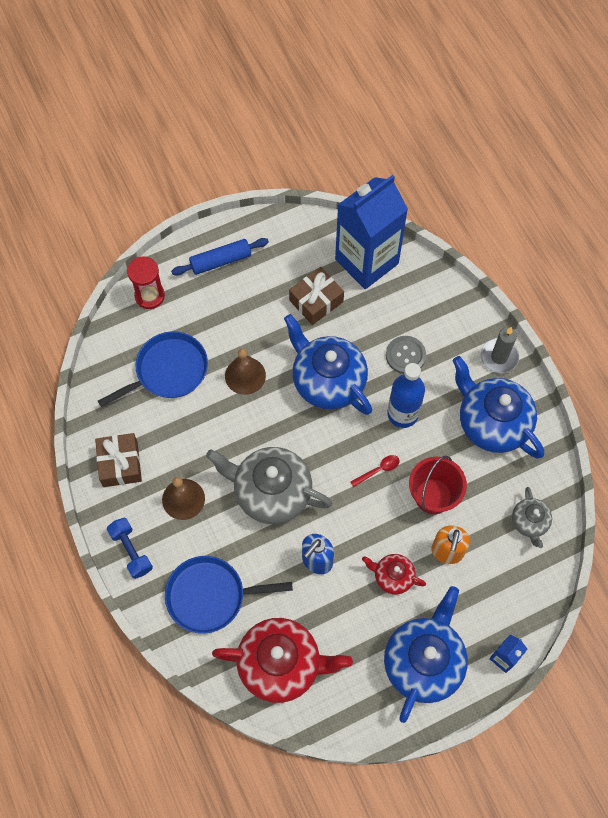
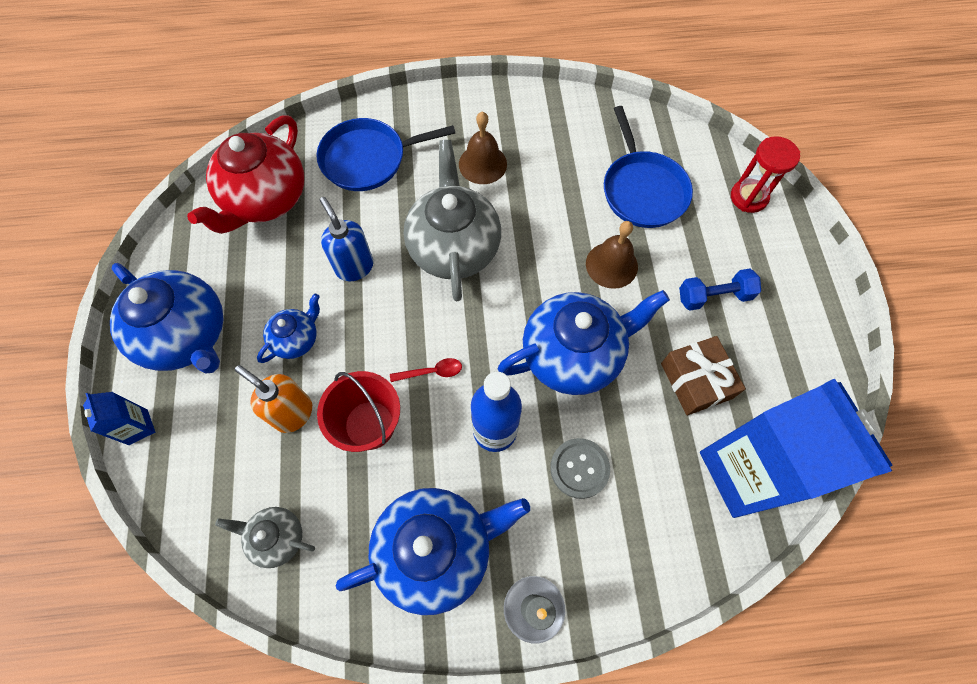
camera: 110 degrees right, 0 degrees up
brown gift [95,433,142,487] -> none
blue dumbbell [107,518,153,579] -> blue dumbbell moved to [679,269,761,311]
blue pan [165,556,293,634] -> blue pan turned 120 degrees counterclockwise [317,118,455,191]
blue rolling pin [171,238,269,276] -> none
grey teapot [206,447,332,524] -> grey teapot turned 45 degrees counterclockwise [404,140,501,301]
red spoon [350,455,400,487] -> red spoon turned 90 degrees counterclockwise [390,358,462,382]
red teapot [362,554,426,594] -> blue teapot [257,294,320,363]

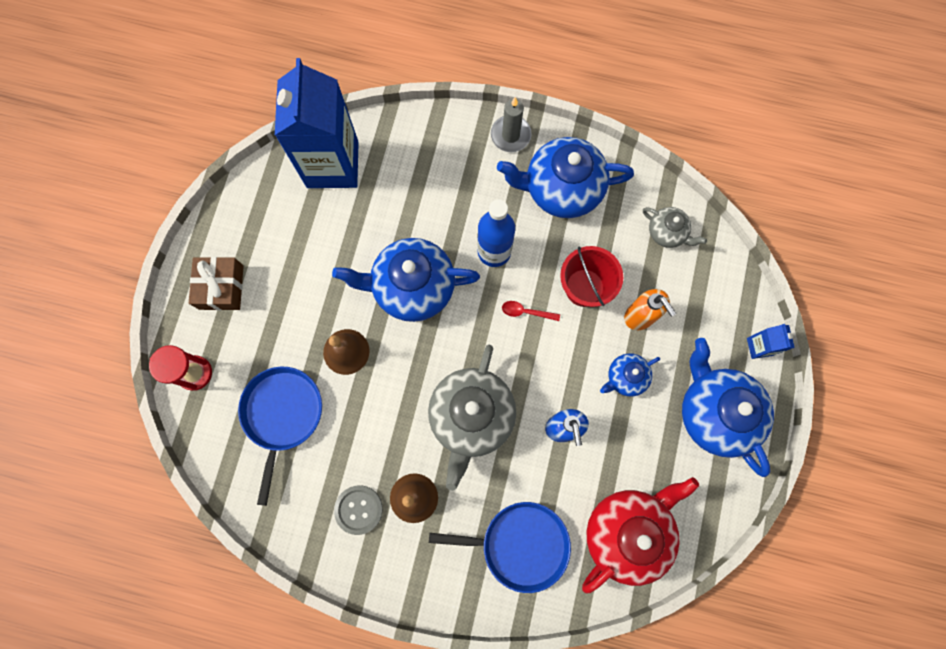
camera: 160 degrees left, 10 degrees up
grey button [550,438,610,499] -> grey button moved to [334,485,383,535]
brown gift [661,336,746,415] -> brown gift moved to [189,257,244,310]
blue dumbbell [679,269,761,311] -> none

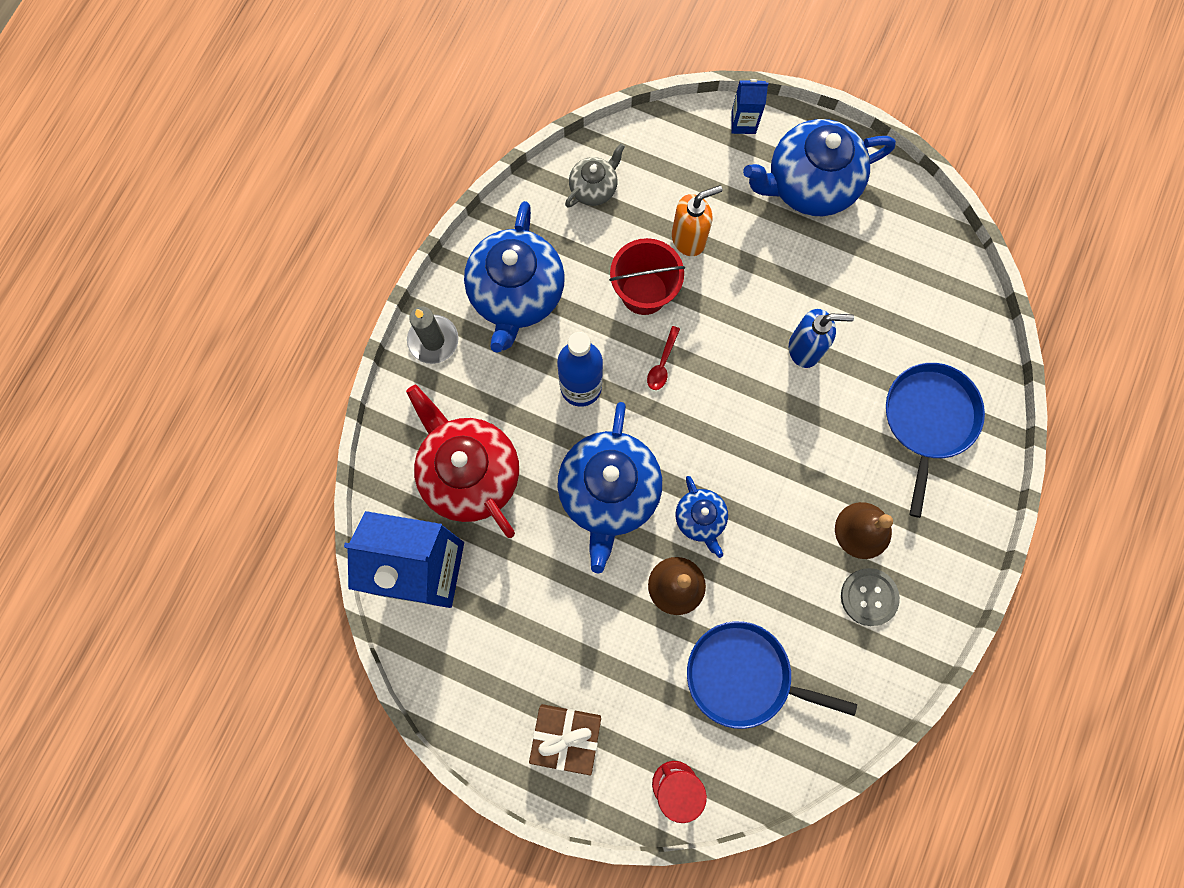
camera: 80 degrees left, 0 degrees up
grey teapot [428,345,516,491] -> none
red teapot [582,477,699,593] -> red teapot moved to [406,385,519,538]
blue teapot [600,353,660,397] -> blue teapot moved to [676,476,728,558]

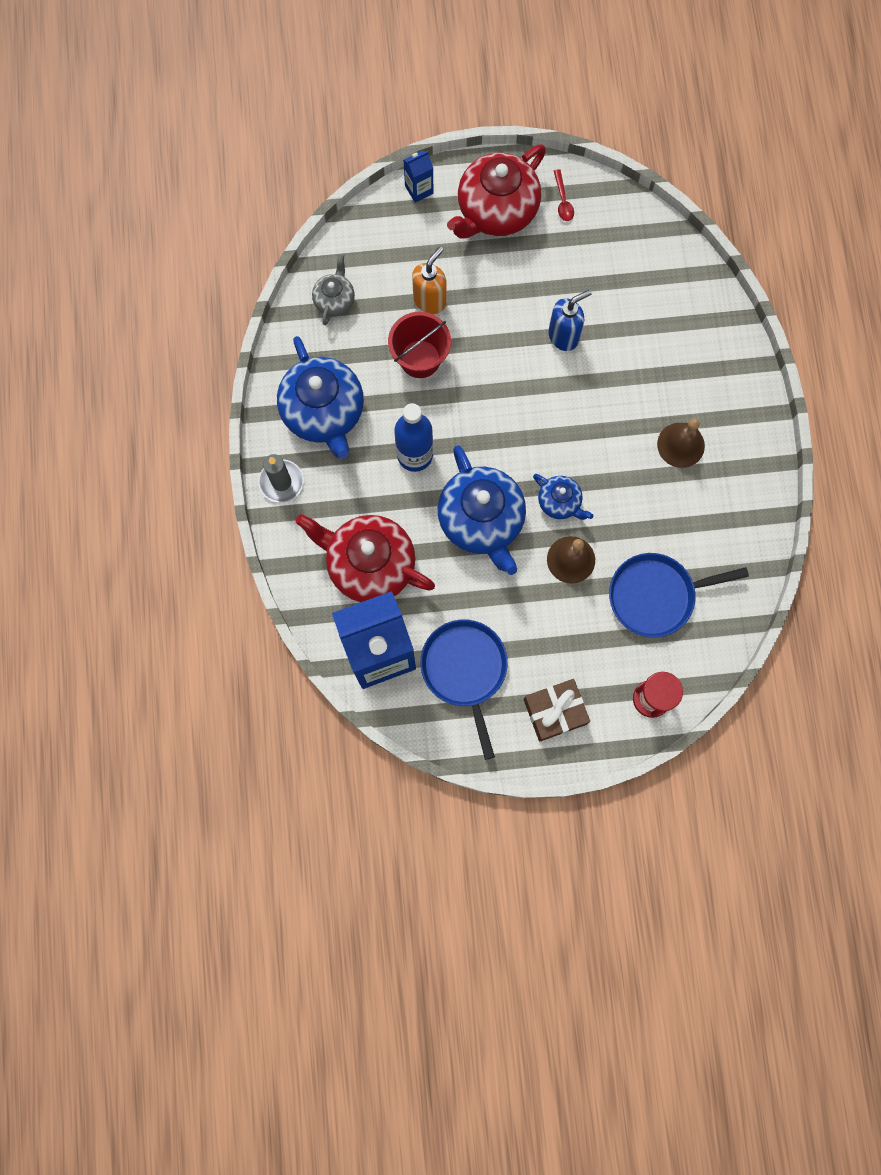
camera: 30 degrees left, 0 degrees up
red spoon [647,326,680,390] -> red spoon moved to [554,169,574,221]
blue teapot [743,119,896,216] -> red teapot [447,144,546,239]
grey button [841,568,900,626] -> none
blue pan [886,363,985,518] -> blue pan moved to [420,619,508,760]

